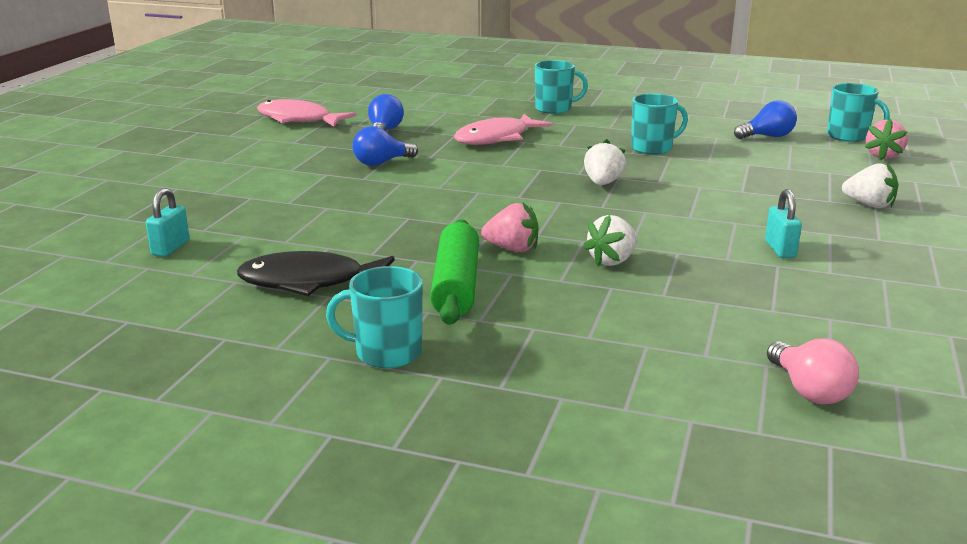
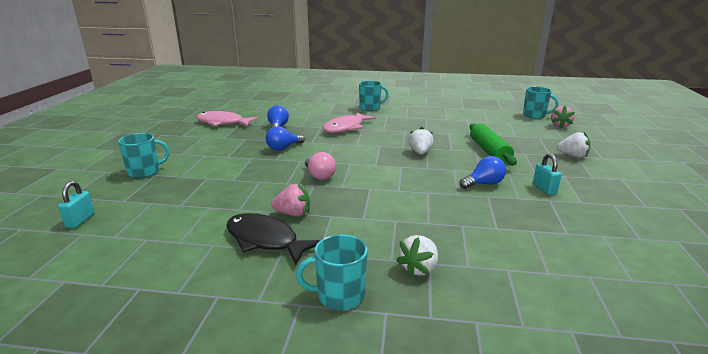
camera: 10 degrees left, 0 degrees up
turquoise padlock [146,188,190,257] -> turquoise padlock moved to [58,181,95,228]
black fish [237,251,394,296] -> black fish turned 45 degrees clockwise [226,213,320,265]
green rolling pin [430,219,479,325] -> green rolling pin moved to [469,123,517,166]
pink strawberry [481,202,539,252] -> pink strawberry moved to [271,183,310,216]
white strawberry [583,215,638,267] -> white strawberry moved to [396,235,438,277]
turquoise mug [631,94,688,155] -> turquoise mug moved to [118,133,170,178]
blue light bulb [734,100,797,139] -> blue light bulb moved to [460,156,506,189]
pink light bulb [767,339,859,404] -> pink light bulb moved to [305,152,336,180]

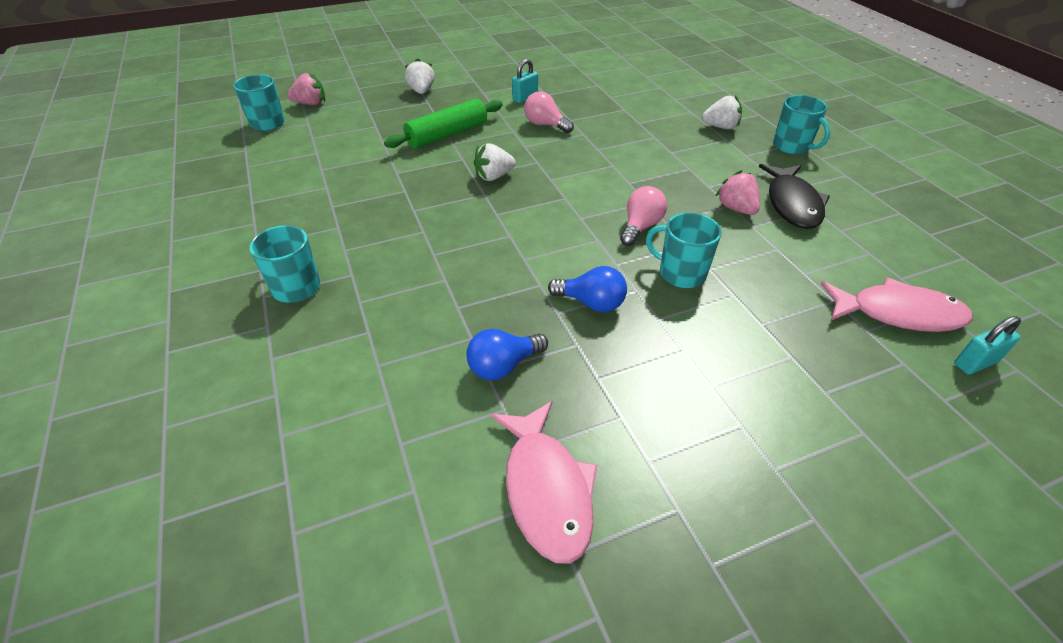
camera: 120 degrees left, 20 degrees up
turquoise mug [118,133,170,178] -> turquoise mug moved to [646,213,722,288]
pink fish [323,112,376,133] -> pink fish moved to [821,277,973,332]
blue light bulb [460,156,506,189] -> pink light bulb [524,91,574,133]

